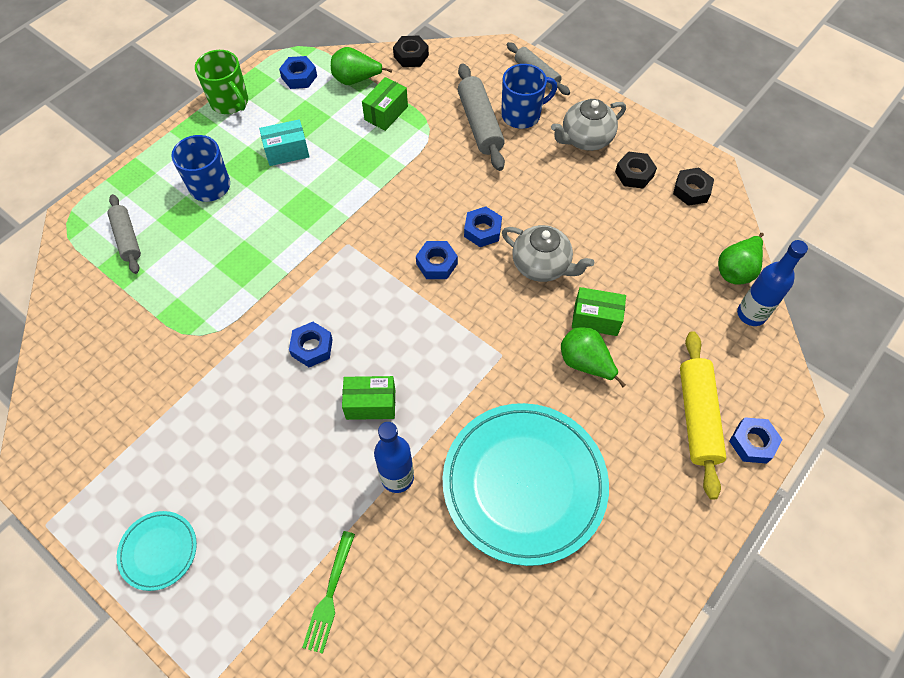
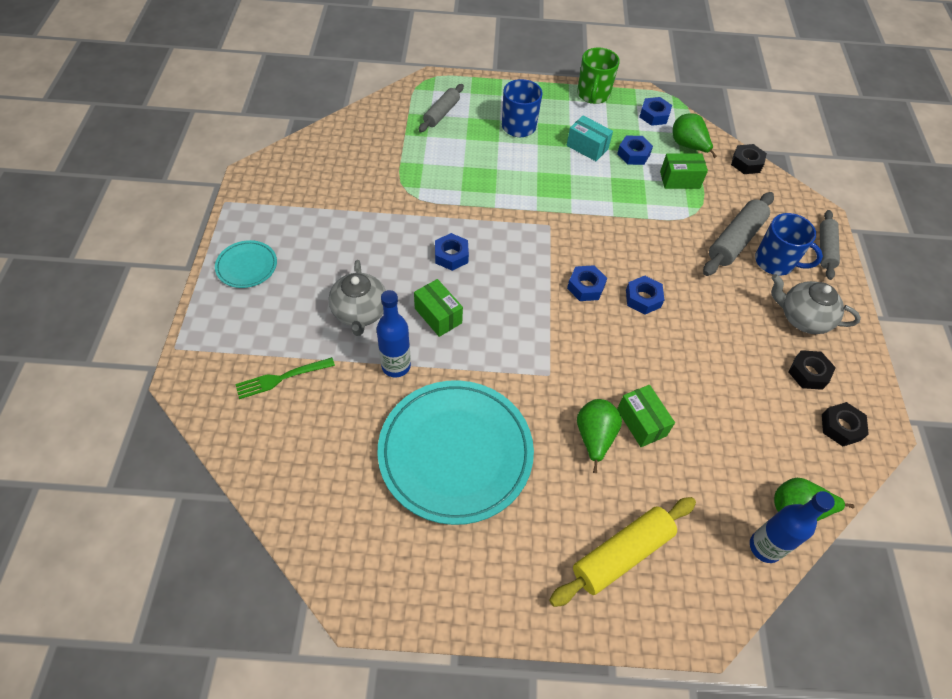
camera: 50 degrees right, 5 degrees down
grey teapot [502,225,594,282] -> grey teapot moved to [329,260,386,336]
blue nut [729,417,783,464] -> blue nut moved to [617,136,653,165]

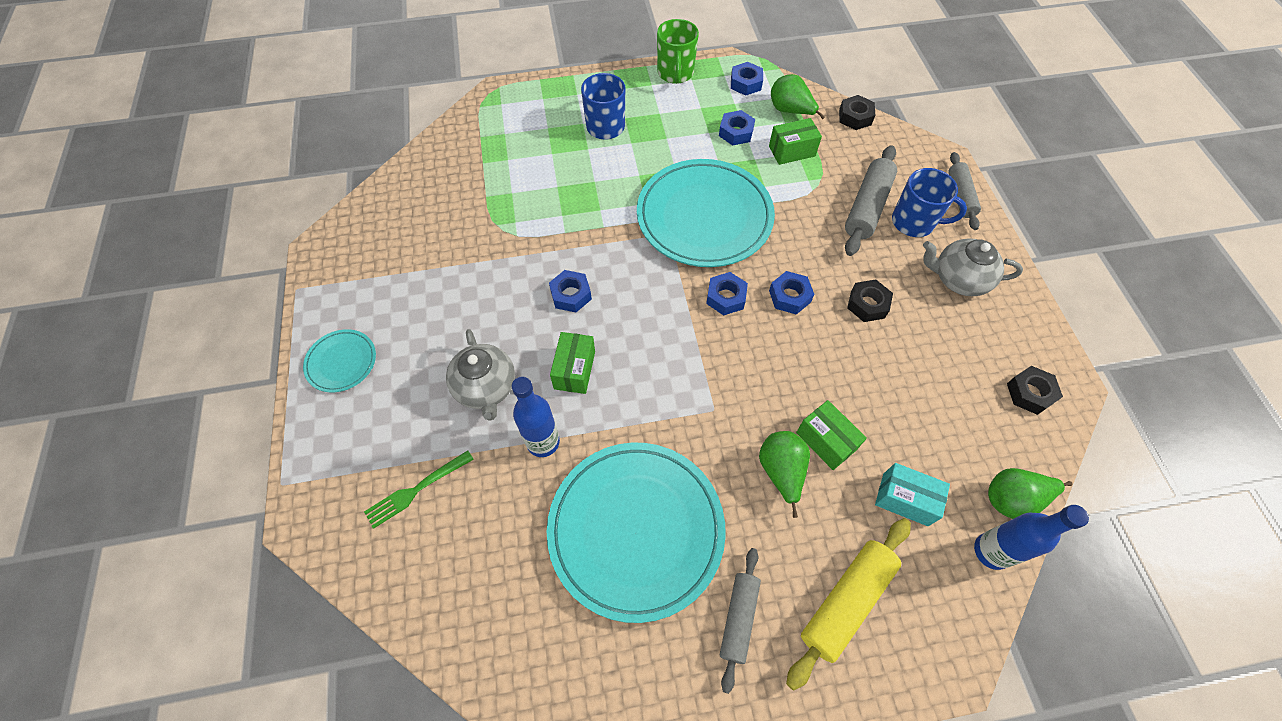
camera: 10 degrees left, 5 degrees up
green box [414,279,463,337] -> green box turned 60 degrees clockwise [550,332,595,394]
grey rolling pin [419,84,464,132] -> grey rolling pin moved to [720,548,761,694]
turquoise box [567,116,613,161] -> turquoise box moved to [875,463,950,526]
black nut [789,350,836,390] -> black nut moved to [847,280,893,322]
none -> turquoise plate [637,159,775,267]

